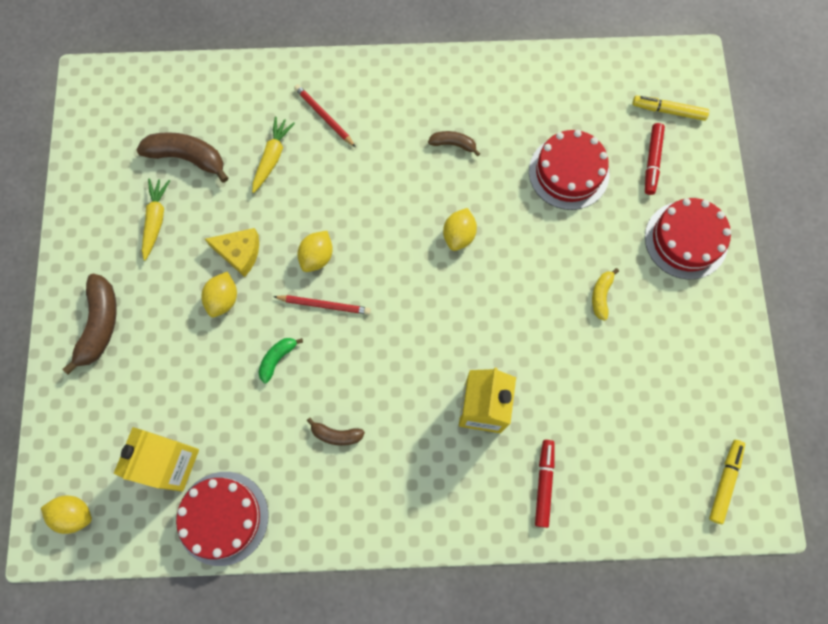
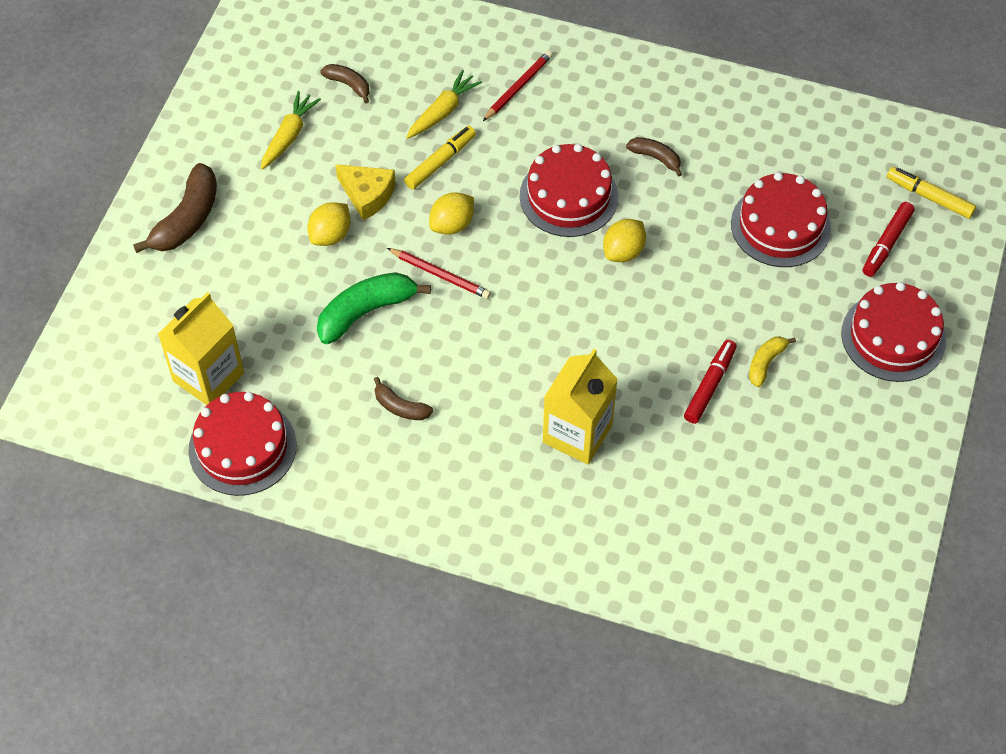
camera: 20 degrees right, 15 degrees down
yellow lemon [41,496,92,534] -> none
brown banana [137,132,228,183] -> brown banana [320,64,370,104], size x0.55
green banana [258,338,303,383] -> green banana [317,272,431,344], size x1.81
red pencil [294,84,356,147] -> red pencil turned 60 degrees clockwise [483,50,553,121]
red marker [535,440,555,528] -> red marker moved to [684,340,737,424]
yellow marker [709,440,745,524] -> yellow marker moved to [404,126,476,190]
none -> red cake [520,144,618,237]

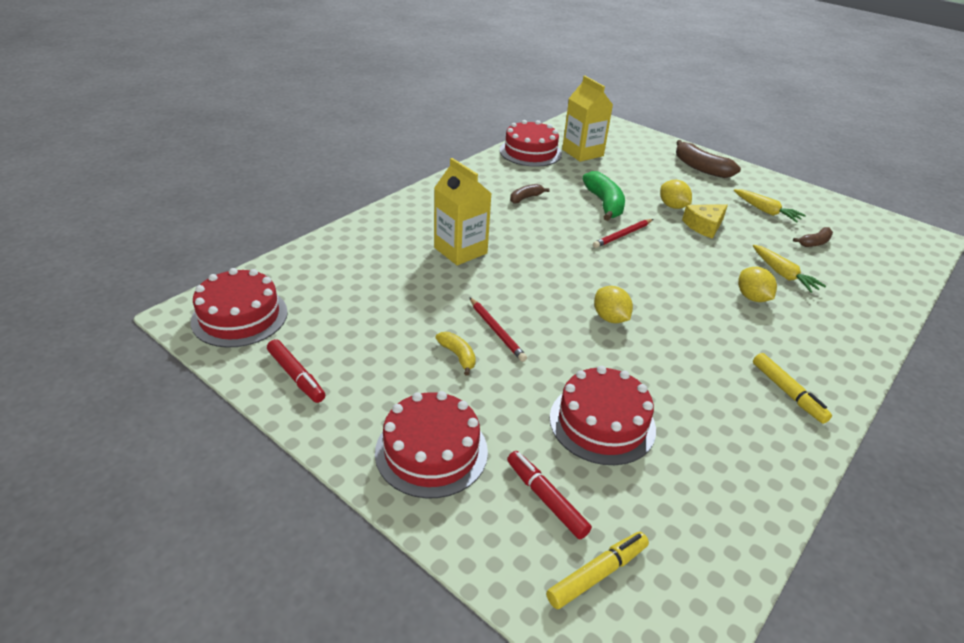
camera: 110 degrees right, 20 degrees down
yellow marker [404,126,476,190] -> yellow marker moved to [753,353,832,424]
yellow lemon [429,192,474,235] -> yellow lemon moved to [738,267,777,302]
red pencil [483,50,553,121] -> red pencil moved to [469,297,527,362]
red cake [520,144,618,237] -> red cake moved to [191,268,288,348]
brown banana [626,137,682,177] -> none
red marker [684,340,737,424] -> red marker moved to [267,339,325,403]

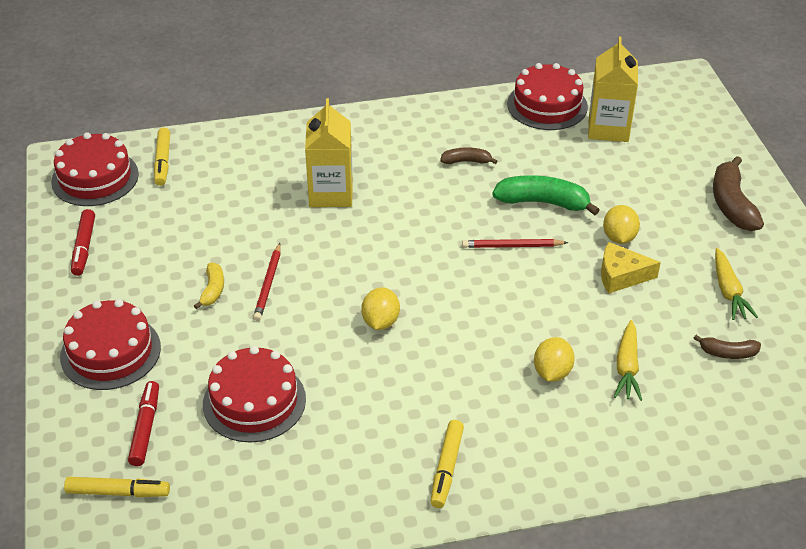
camera: 40 degrees right, 5 degrees up
green banana [582,171,625,221] -> green banana turned 105 degrees counterclockwise [492,175,600,215]
none -> yellow marker [154,128,170,186]

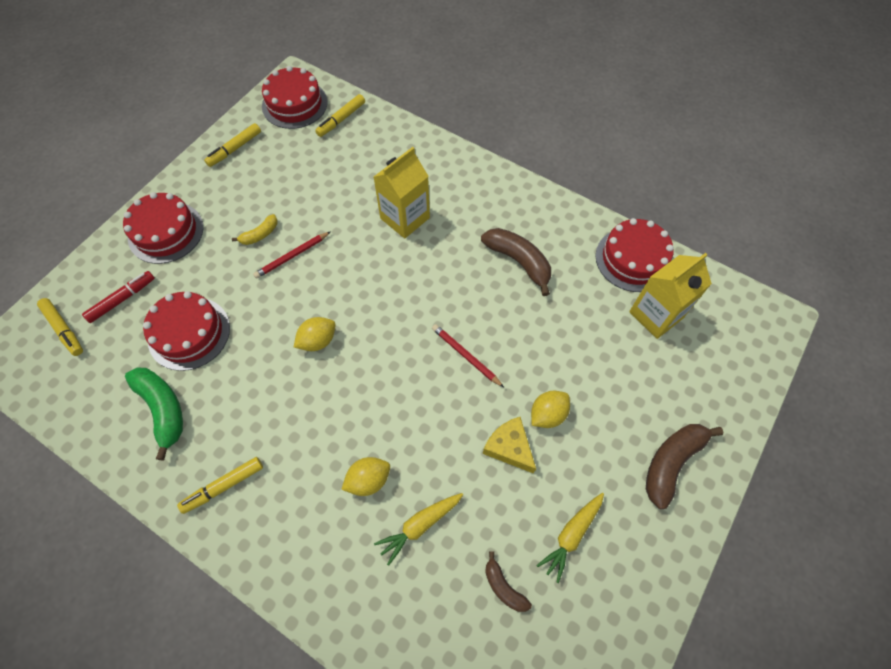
camera: 45 degrees right, 20 degrees up
red marker [71,209,95,276] -> yellow marker [204,123,261,167]
brown banana [440,147,497,164] -> brown banana [481,228,551,296], size x1.81
green banana [492,175,600,215] -> green banana moved to [125,367,183,461]

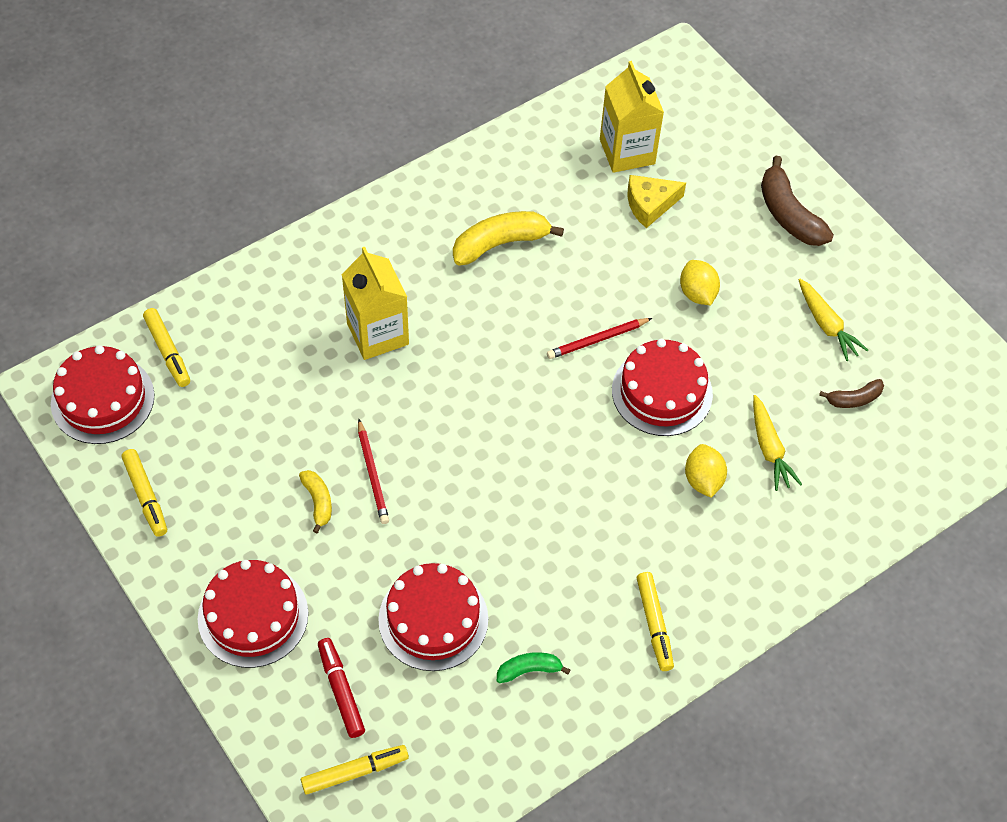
camera: 70 degrees left, 5 degrees down
green banana [125,367,183,461] -> green banana [497,652,570,683], size x0.55
yellow lemon [294,317,336,351] -> none
brown banana [481,228,551,296] -> yellow banana [453,211,564,266]
yellow cheese [483,417,536,473] -> yellow cheese moved to [628,175,686,228]
red cake [595,218,674,292] -> red cake moved to [612,339,713,436]

